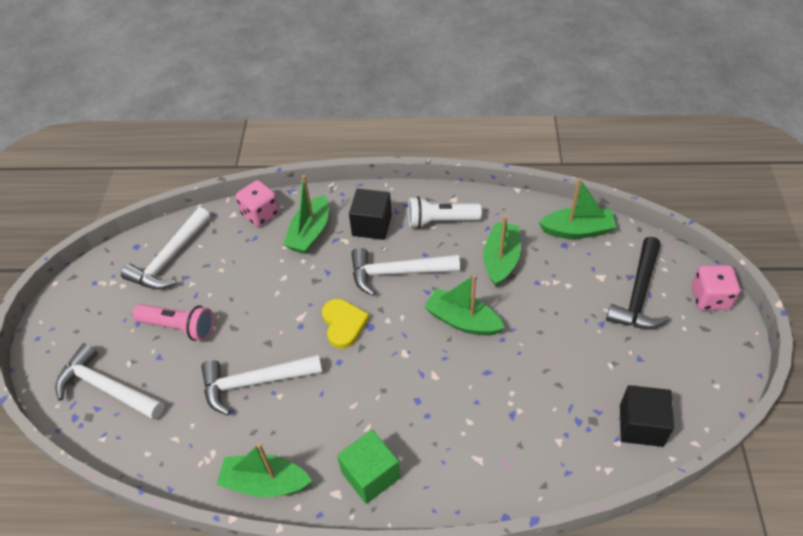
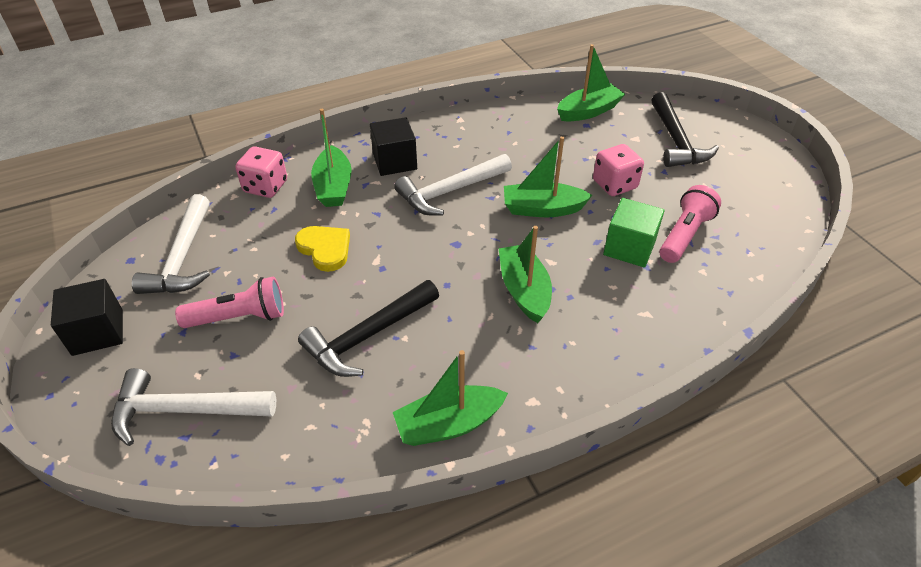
camera: 30 degrees left, 5 degrees down
white hammer [201,354,323,415] -> black hammer [298,280,439,377]
yellow heart [322,299,370,349] -> yellow heart moved to [295,226,350,272]
green cube [337,430,400,504] -> green cube moved to [603,198,665,268]
white flashlight [408,196,482,229] -> none
green boat [483,215,521,287] -> green boat moved to [499,226,552,323]
black cube [620,385,674,447] -> black cube moved to [51,279,123,356]
pink dice [692,265,740,310] -> pink dice moved to [593,144,644,196]
none -> pink flashlight [659,185,721,263]

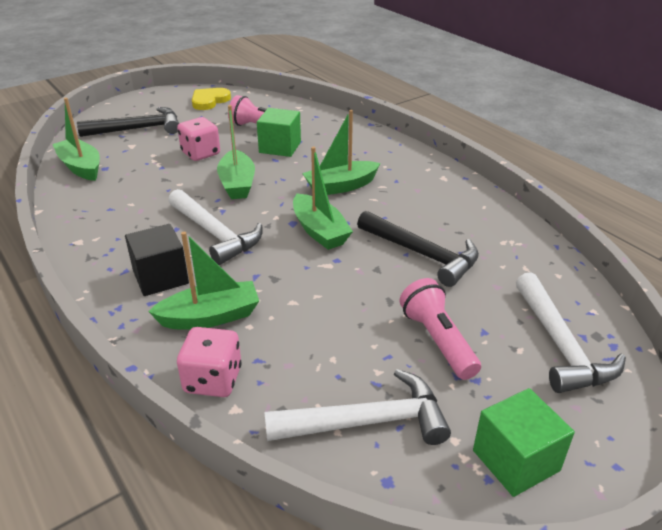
camera: 100 degrees left, 10 degrees down
black cube [51,279,123,356] -> green cube [473,388,575,497]
yellow heart [295,226,350,272] -> yellow heart moved to [192,88,231,110]
green boat [393,350,508,446] -> green boat moved to [293,147,353,250]

